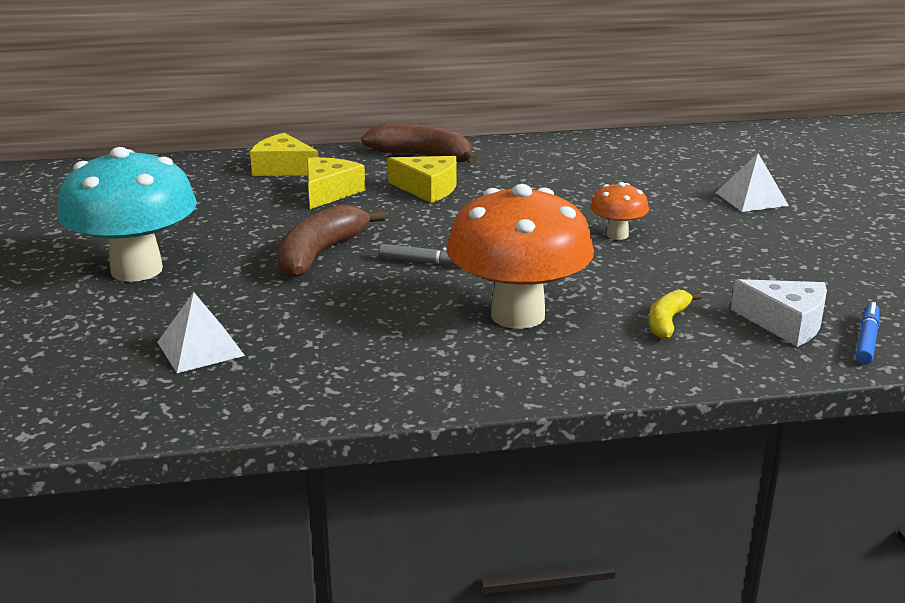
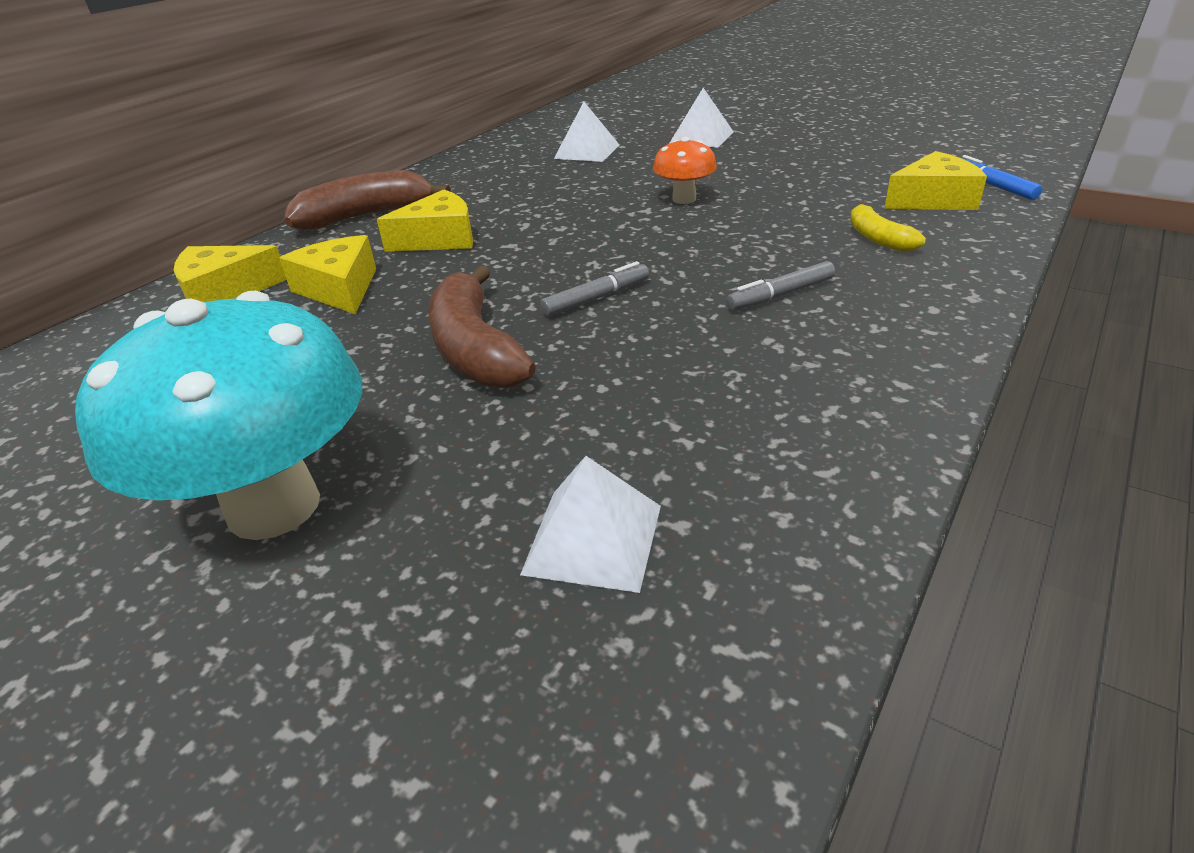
camera: 45 degrees left, 10 degrees up
orange mushroom [447,184,594,329] -> grey marker [726,261,835,310]
white cheese [731,279,827,347] -> yellow cheese [884,151,987,210]
none -> white pyramid [554,102,619,162]

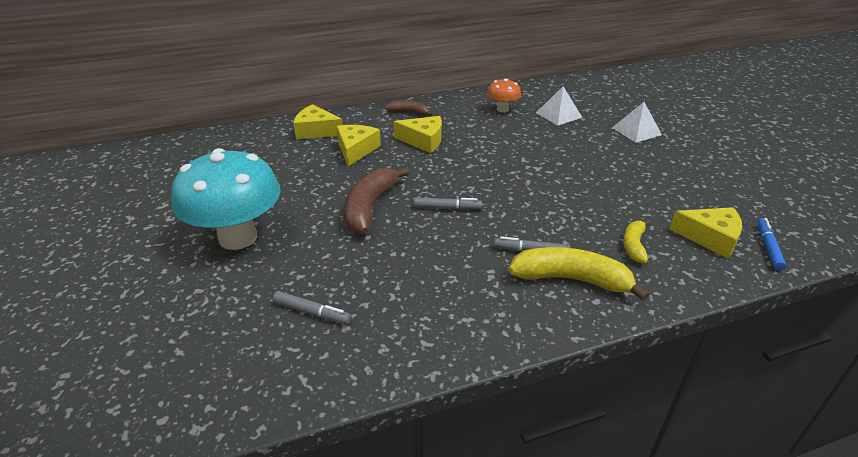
camera: 35 degrees right, 0 degrees up
brown banana [284,170,451,230] -> brown banana [385,101,432,116], size x0.56
white pyramid [520,456,661,593] -> grey marker [273,291,351,324]
orange mushroom [653,137,717,204] -> orange mushroom moved to [488,79,521,113]
none -> yellow banana [509,247,649,301]

